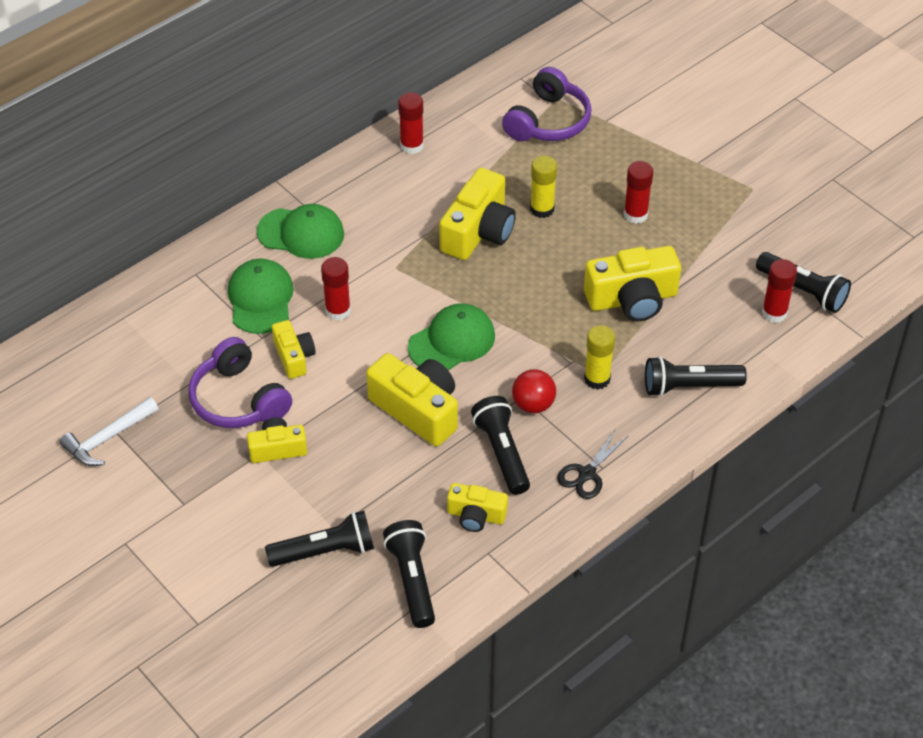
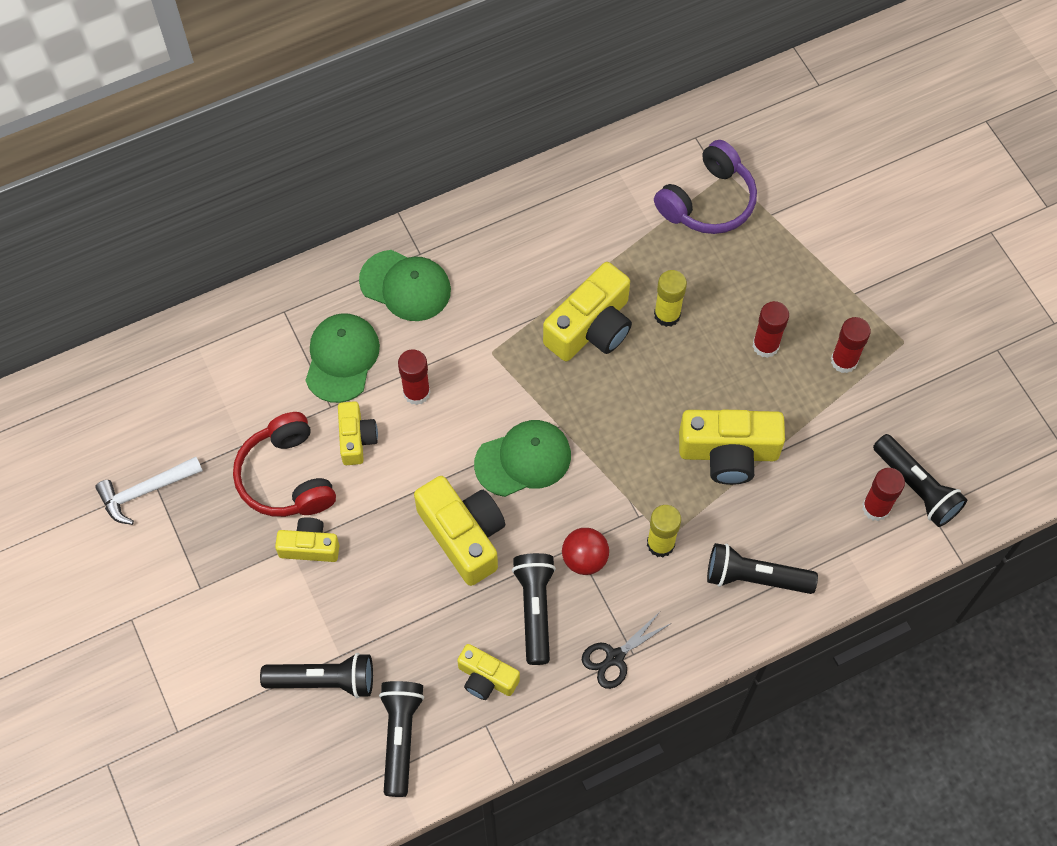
camera: 15 degrees right, 15 degrees up
purple headphones [188,337,292,428] -> red headphones [233,412,336,517]
red glue stick [398,92,424,154] -> red glue stick moved to [831,317,871,373]

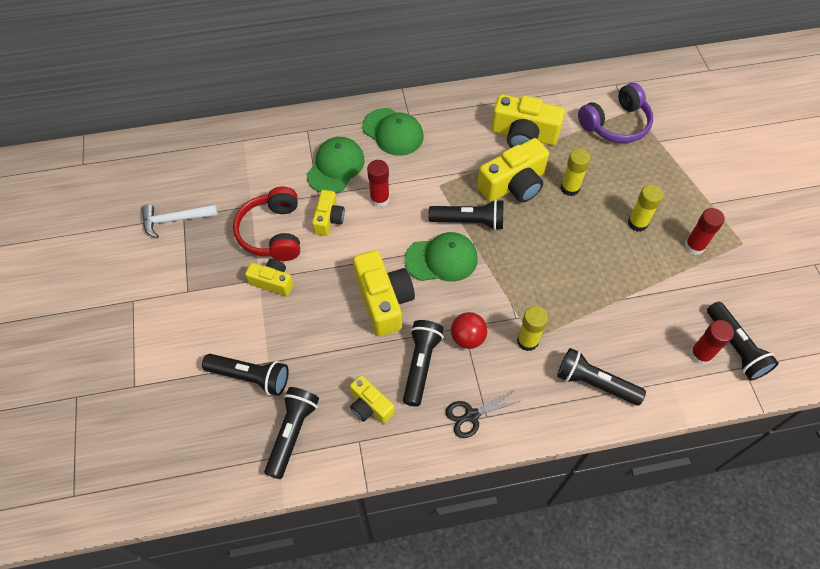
camera: 15 degrees right, 5 degrees down
yellow camera [679,410,785,485] -> yellow camera moved to [491,94,565,148]
red glue stick [752,301,789,358] -> yellow glue stick [628,184,664,232]
none -> black flashlight [429,199,504,230]

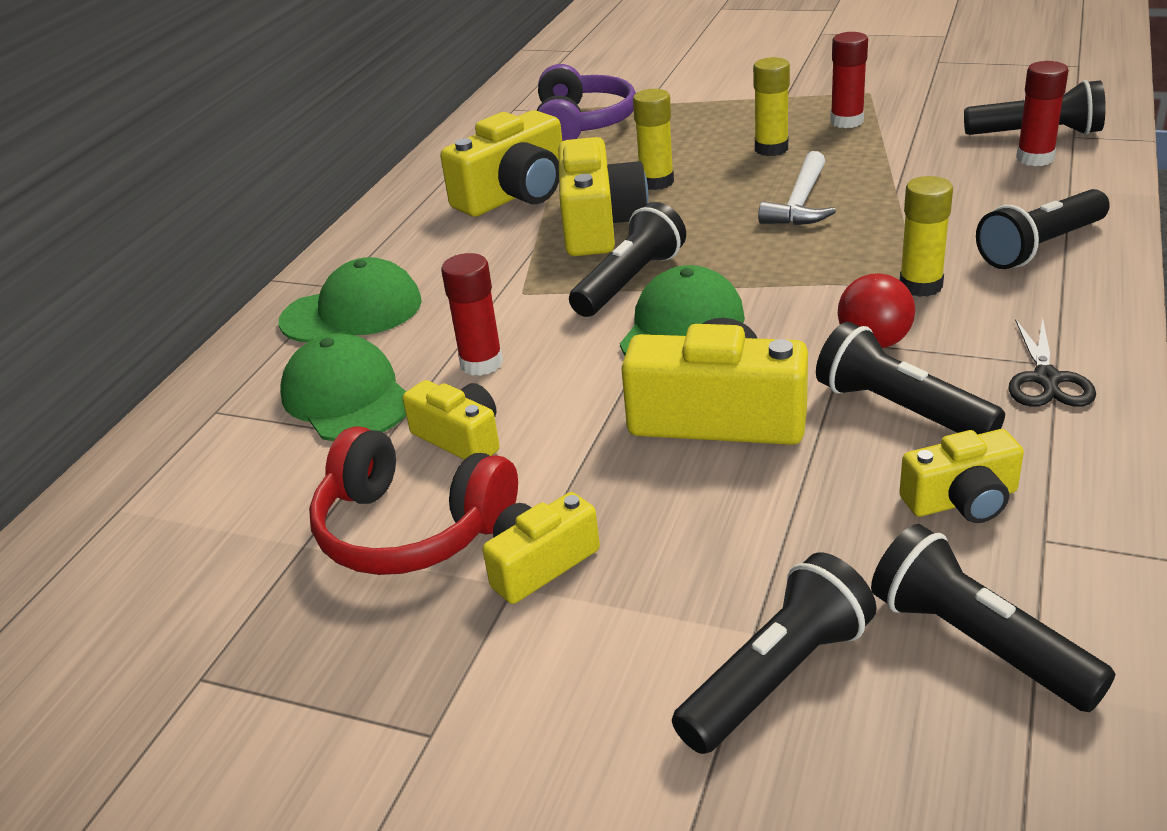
camera: 55 degrees left, 25 degrees down
white hammer [142,204,218,238] -> white hammer moved to [758,151,836,225]

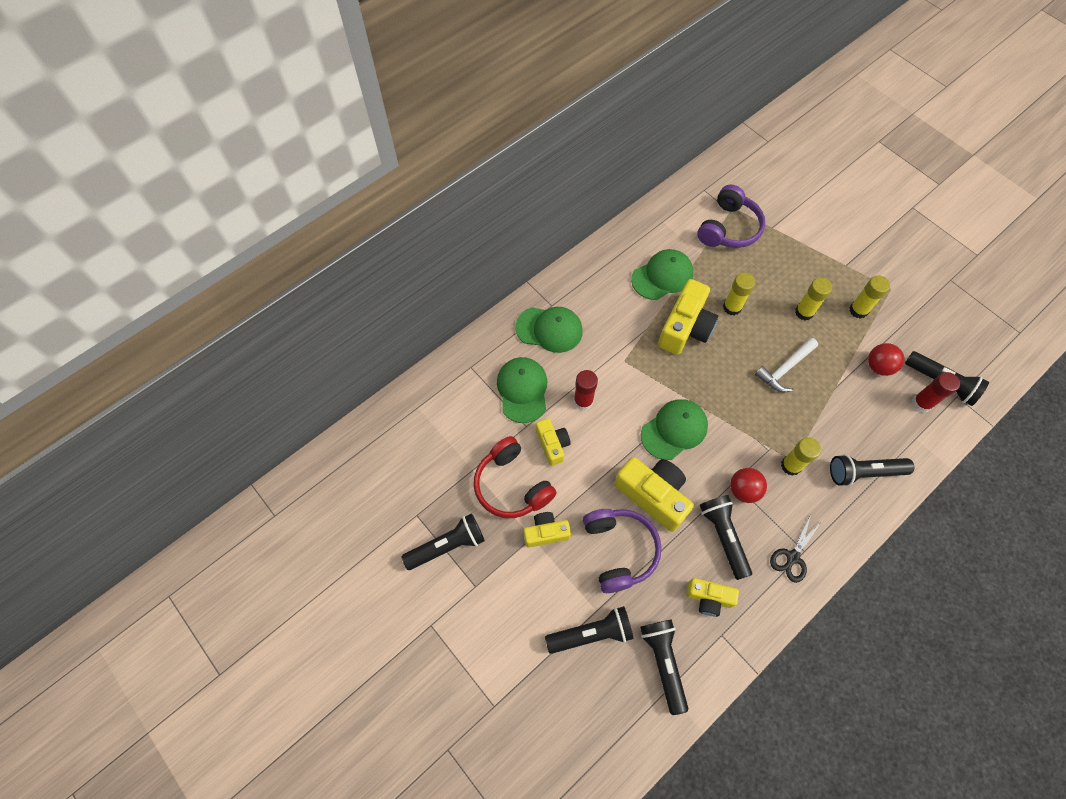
camera: 25 degrees right, 30 degrees up
yellow camera [440,110,562,217] -> green cap [631,249,693,300]
black flashlight [569,202,686,317] -> black flashlight moved to [401,513,485,570]
red glue stick [830,32,868,128] -> yellow glue stick [849,275,890,319]
none -> purple headphones [583,509,662,593]
none -> red ball [868,343,904,376]

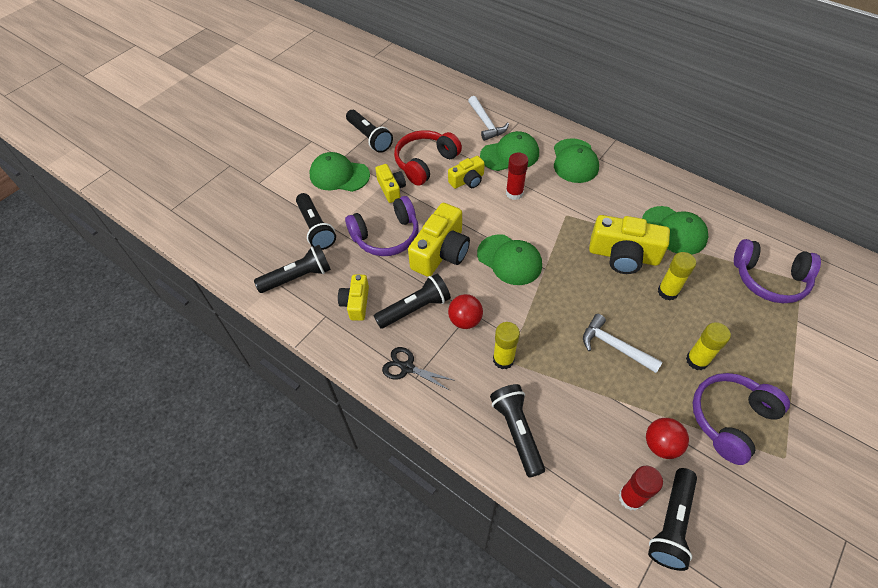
camera: 80 degrees right, 10 degrees down
yellow glue stick [849,275,890,319] -> purple headphones [693,373,790,465]
none -> green cap [310,152,370,192]
none -> white hammer [468,96,509,141]

